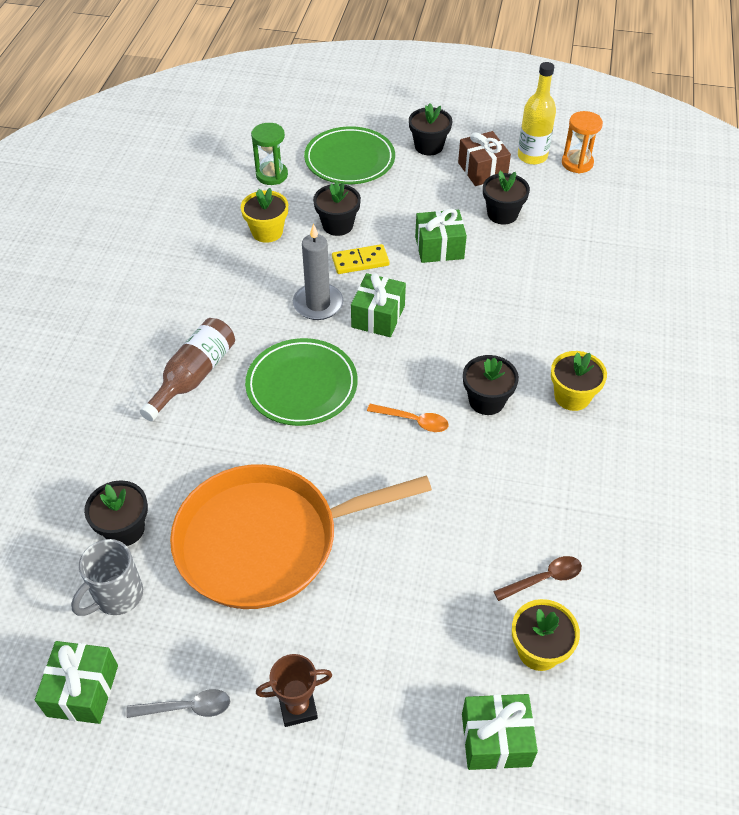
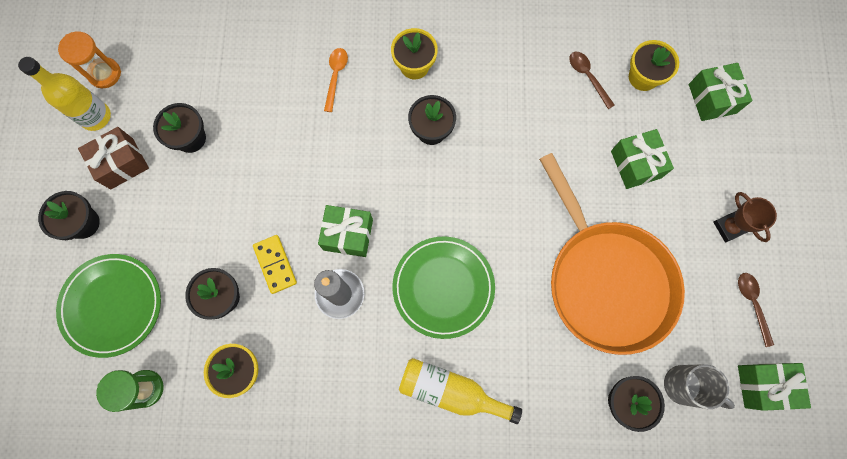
camera: 100 degrees left, 25 degrees up
grey spoon [126,689,230,718] -> brown spoon [738,273,774,347]
brown bottle [140,318,235,421] -> yellow bottle [399,358,522,424]
orange spoon [367,404,449,432] -> orange spoon moved to [324,48,348,112]
green gift [415,209,467,263] -> green gift moved to [611,129,674,189]

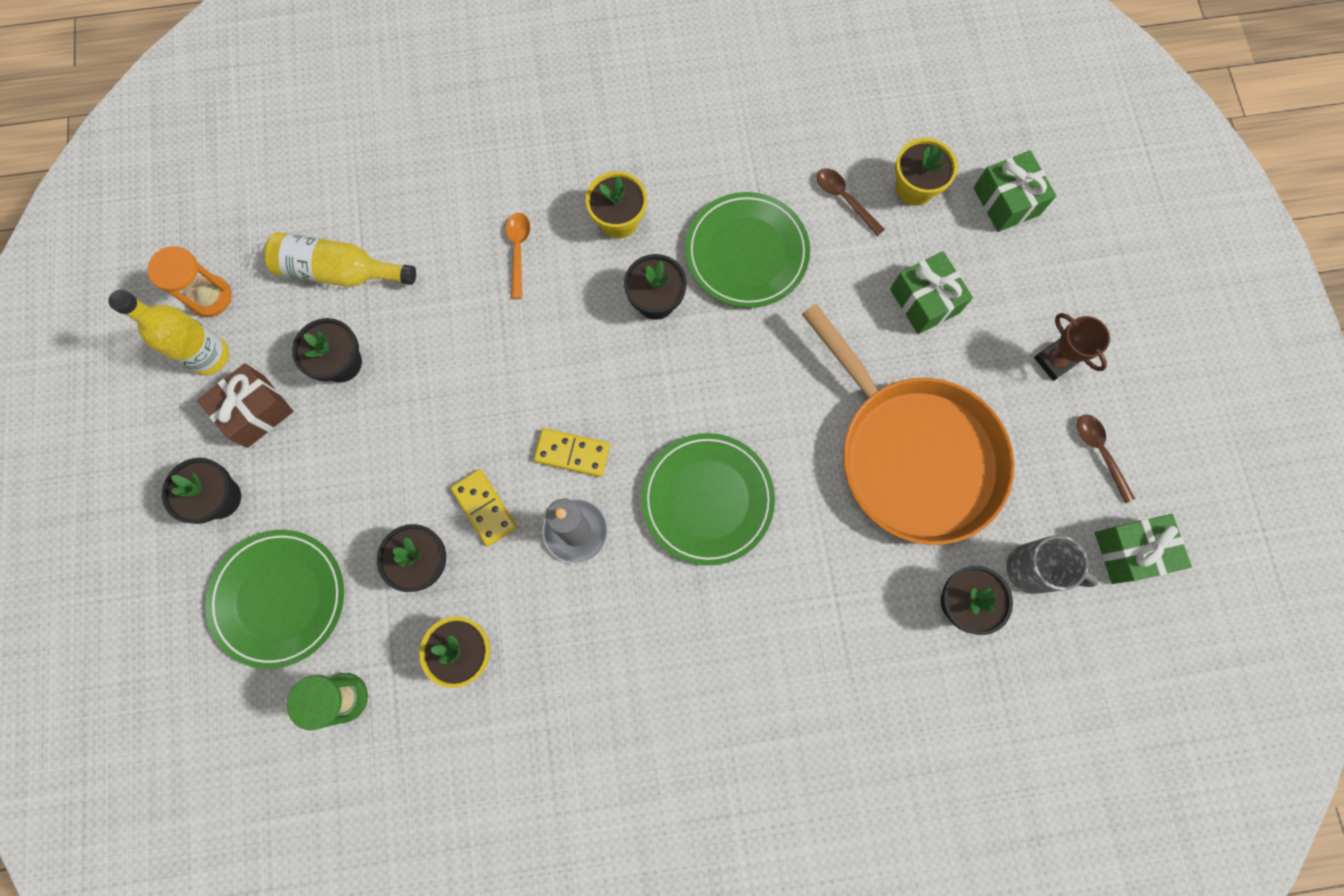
camera: 10 degrees left, 0 degrees up
green gift [318,205,373,257] -> yellow domino [534,428,610,477]
yellow bottle [399,358,522,424] -> yellow bottle moved to [264,232,416,287]
none -> green plate [685,192,810,308]

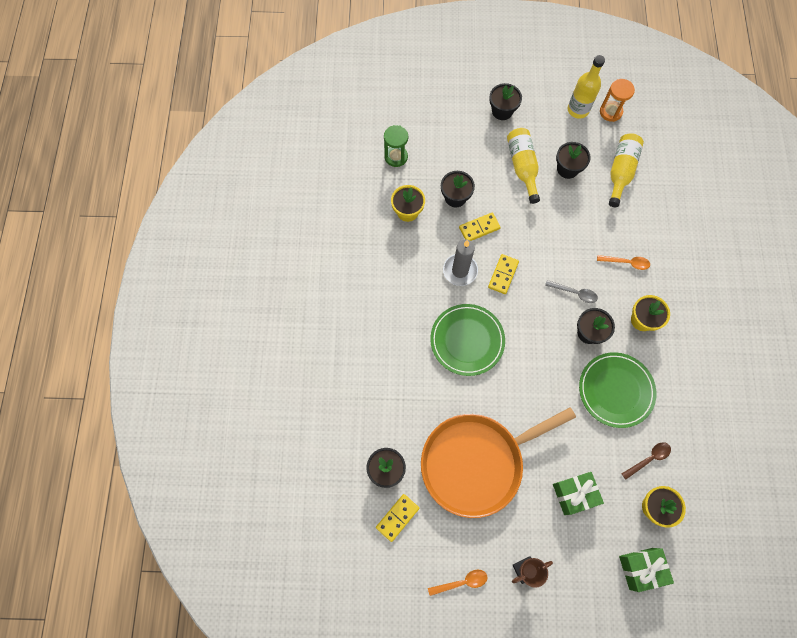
camera: 100 degrees right, 5 degrees down
brown gift [197,363,293,448] -> none
green plate [205,530,344,669] -> none
grey mug [1007,535,1098,594] -> yellow domino [376,494,419,542]
brown spoon [1077,414,1135,503] -> orange spoon [428,570,487,596]
green gift [1095,514,1192,584] -> none
none -> yellow bottle [507,128,540,204]
none -> grey spoon [545,280,598,303]

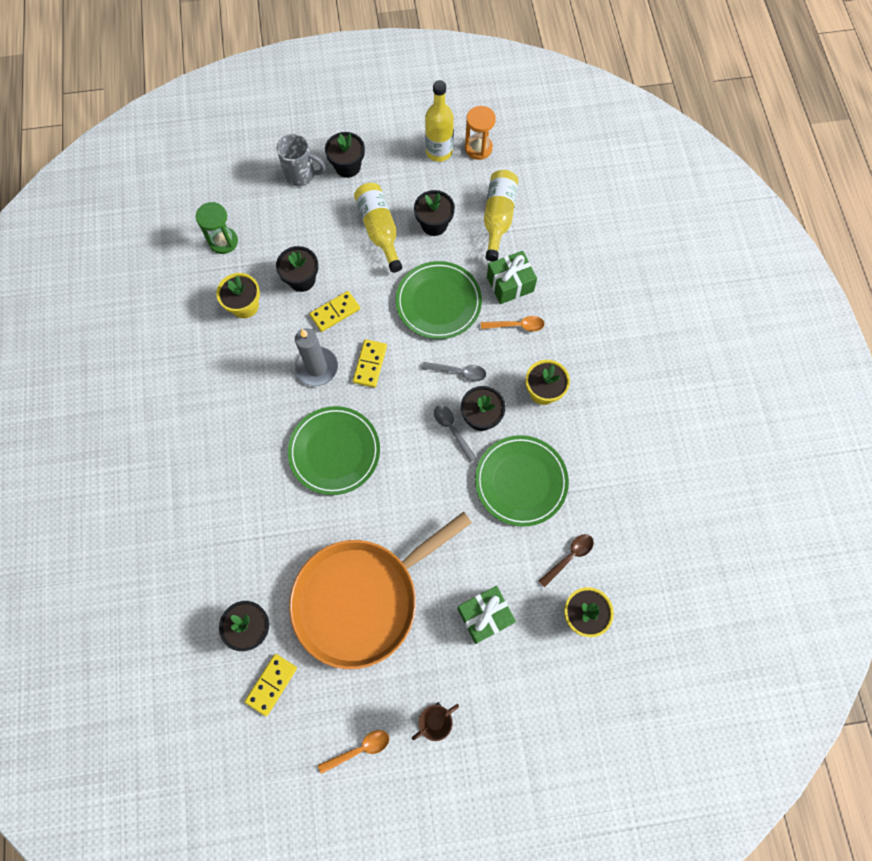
camera: 10 degrees left, 0 degrees up
green gift [619,548,674,592] -> green gift moved to [487,251,537,304]
none -> grey mug [277,134,325,186]
none -> green plate [396,261,482,339]
none -> grey spoon [434,405,477,462]

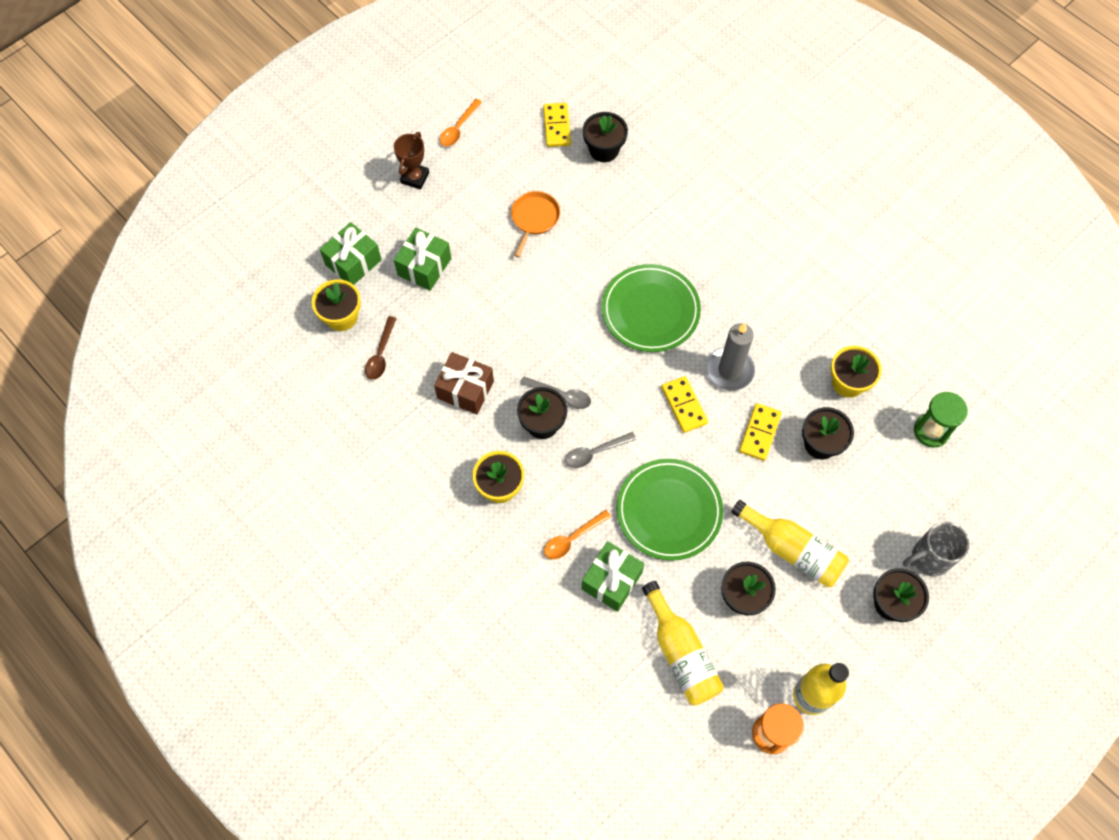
camera: 145 degrees right, 5 degrees down
orange pan [289,512,472,669] -> orange pan [511,191,560,257], size x0.41
green plate [475,435,569,527] -> brown gift [434,352,494,415]
none -> green gift [320,222,382,285]

